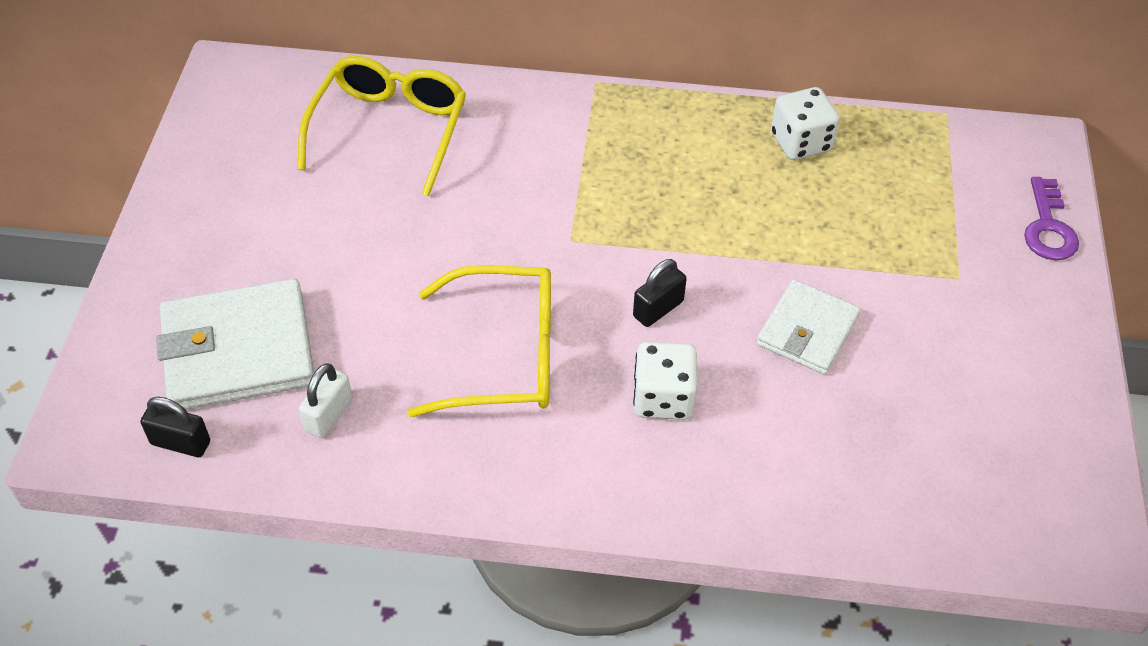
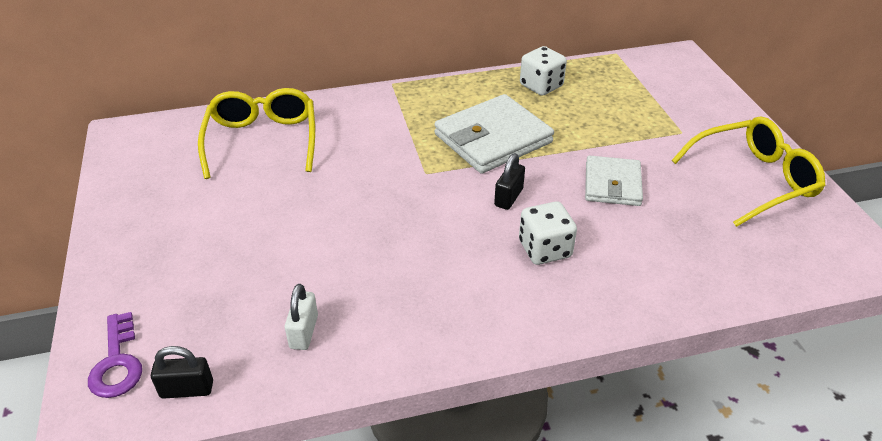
camera: 20 degrees left, 10 degrees down
white wallet [156,279,314,410] -> white wallet moved to [434,94,554,174]
yellow glasses [407,265,551,417] -> yellow glasses moved to [672,117,825,227]
purple key [1024,177,1079,260] -> purple key moved to [88,312,142,398]

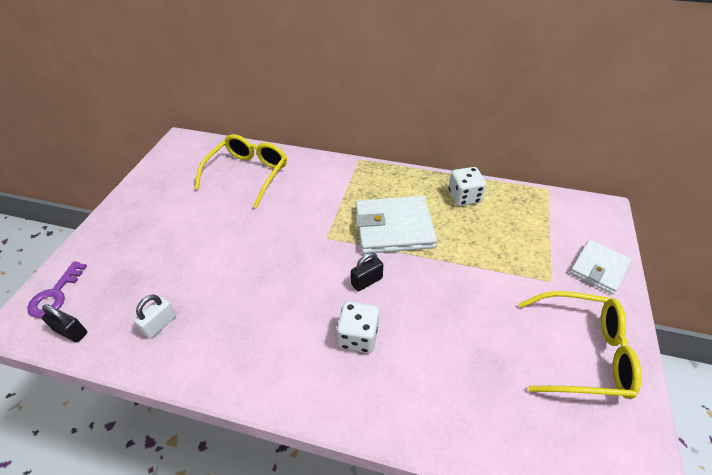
camera: 30 degrees right, 5 degrees up
white wallet [585,156,643,206] -> white wallet moved to [570,240,632,294]

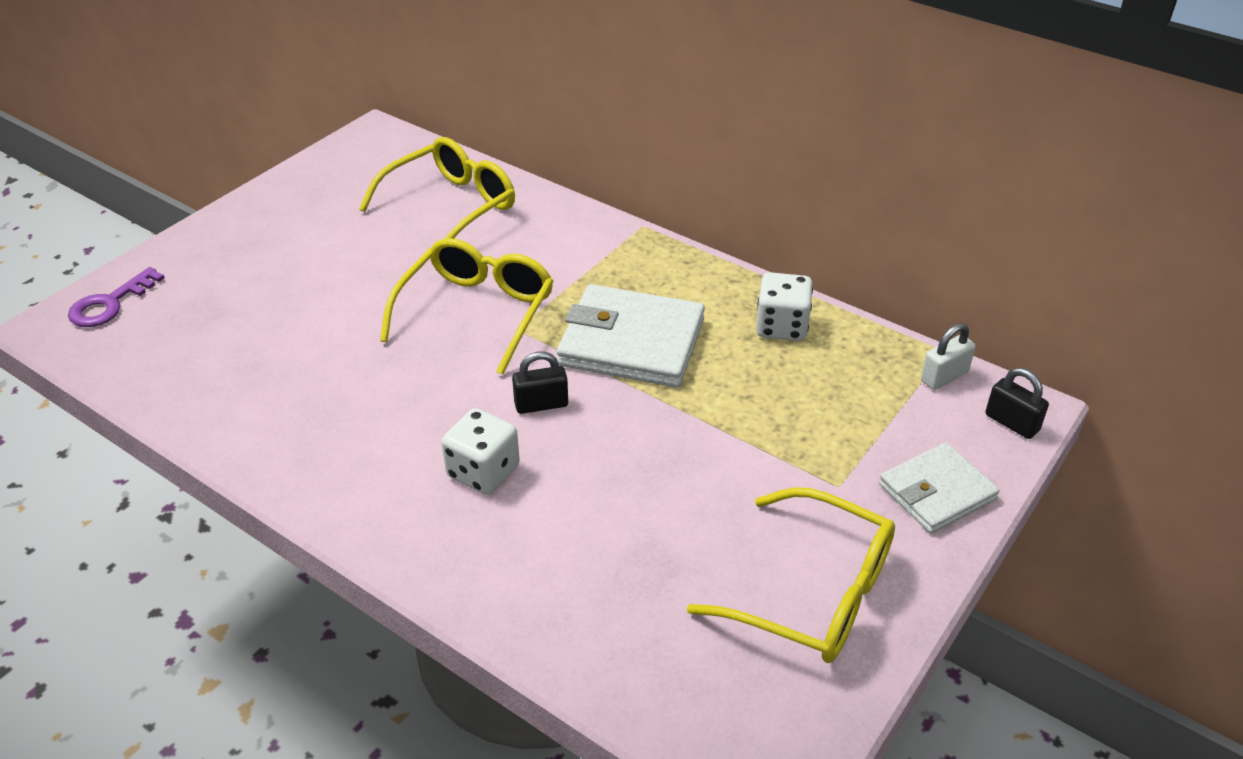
camera: 20 degrees right, 5 degrees down
black padlock [42,304,87,342] -> black padlock moved to [985,368,1049,439]
white padlock [134,294,176,339] -> white padlock moved to [921,323,976,390]
none -> yellow glasses [380,238,553,375]

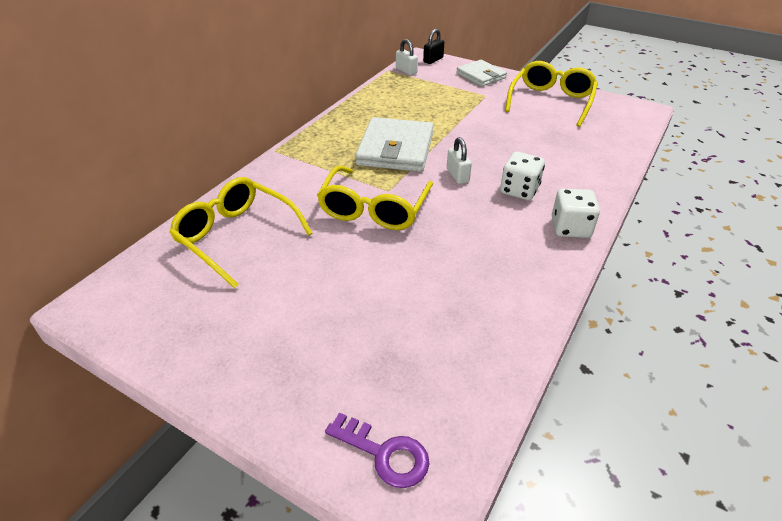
camera: 95 degrees left, 0 degrees up
yellow glasses [380,238,553,375] -> yellow glasses turned 90 degrees counterclockwise [317,166,433,230]
black padlock [512,352,568,414] -> white padlock [447,137,472,184]
white dice [756,272,813,341] -> white dice moved to [552,189,600,238]

